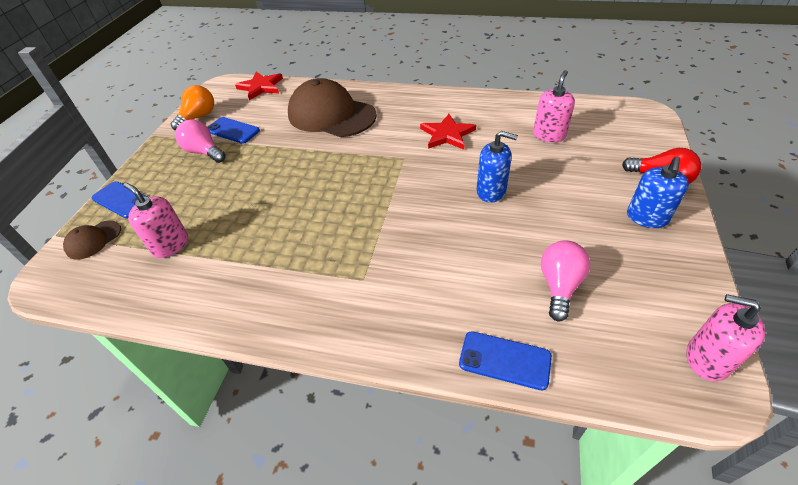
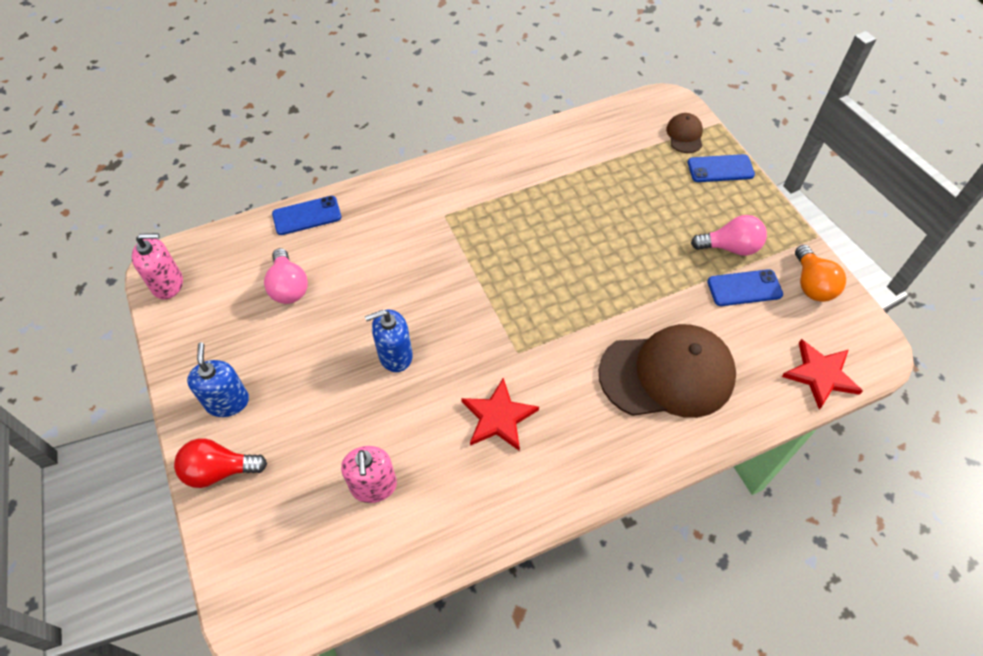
camera: 140 degrees right, 10 degrees up
pink soap dispenser [123,183,188,258] -> none

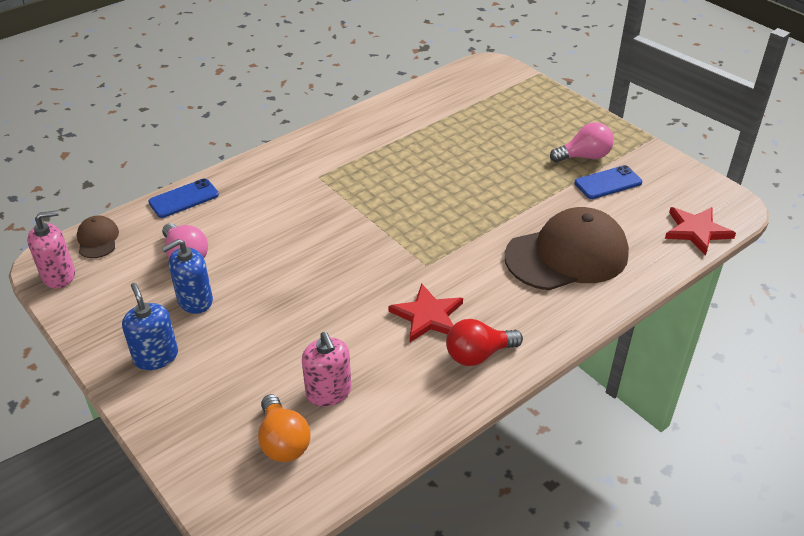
camera: 15 degrees left, 15 degrees down
red light bulb [174,438,267,488] -> red light bulb moved to [446,319,523,366]
blue soap dispenser [365,310,413,372] -> blue soap dispenser moved to [162,239,213,314]
brown cap [666,113,703,153] -> brown cap moved to [77,215,119,258]
blue phone [688,154,755,182] -> none
orange light bulb [795,245,846,302] -> orange light bulb moved to [258,394,311,462]

